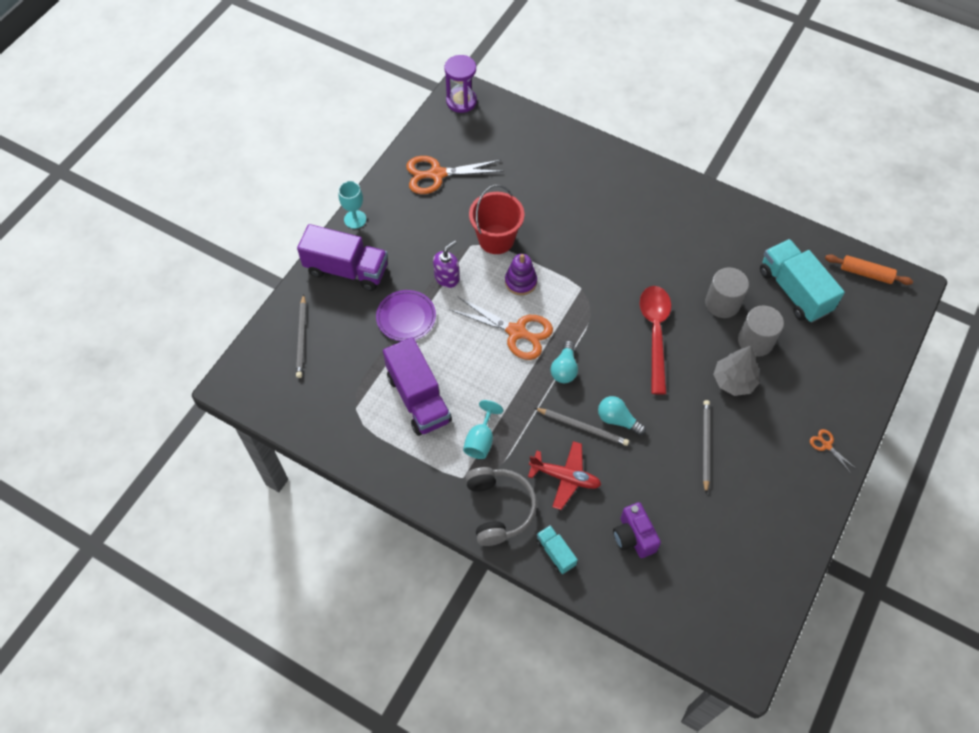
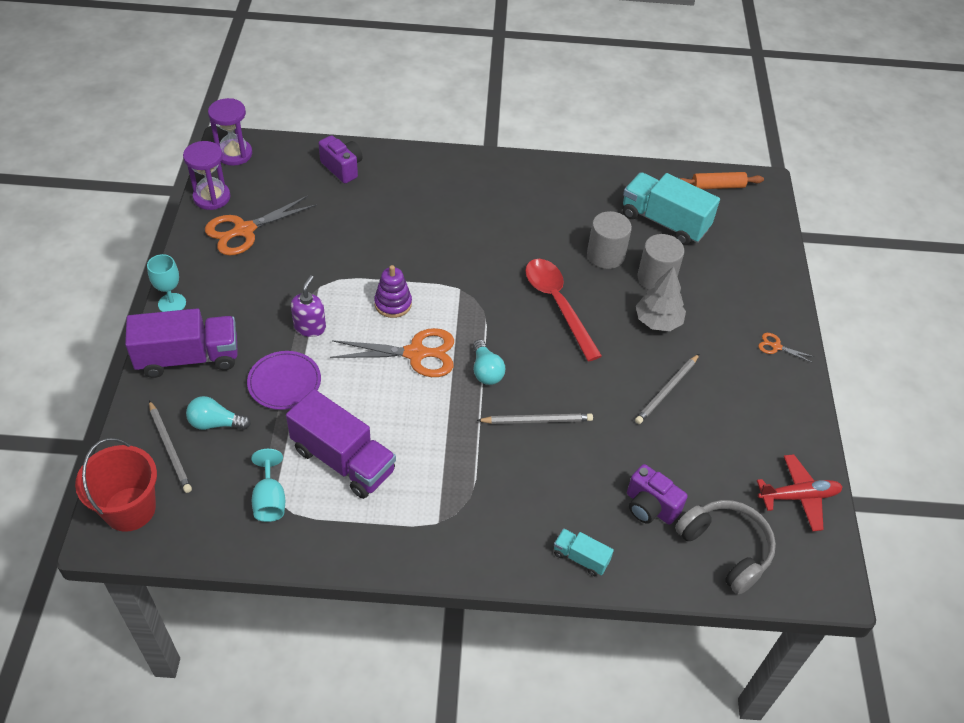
camera: 30 degrees left, 10 degrees down
turquoise goblet [463,400,503,459] -> turquoise goblet moved to [251,449,285,522]
grey headphones [465,467,537,546] -> grey headphones moved to [675,500,776,594]
red bucket [469,185,525,254] -> red bucket moved to [75,438,157,532]
red plane [528,441,601,510] -> red plane moved to [757,454,843,532]
turquoise light bulb [598,396,646,436] -> turquoise light bulb moved to [186,396,251,430]
grey pencil [703,400,710,494] -> grey pencil turned 120 degrees counterclockwise [635,354,699,424]
none -> purple hourglass [183,141,231,210]
none -> purple camera [318,135,363,183]

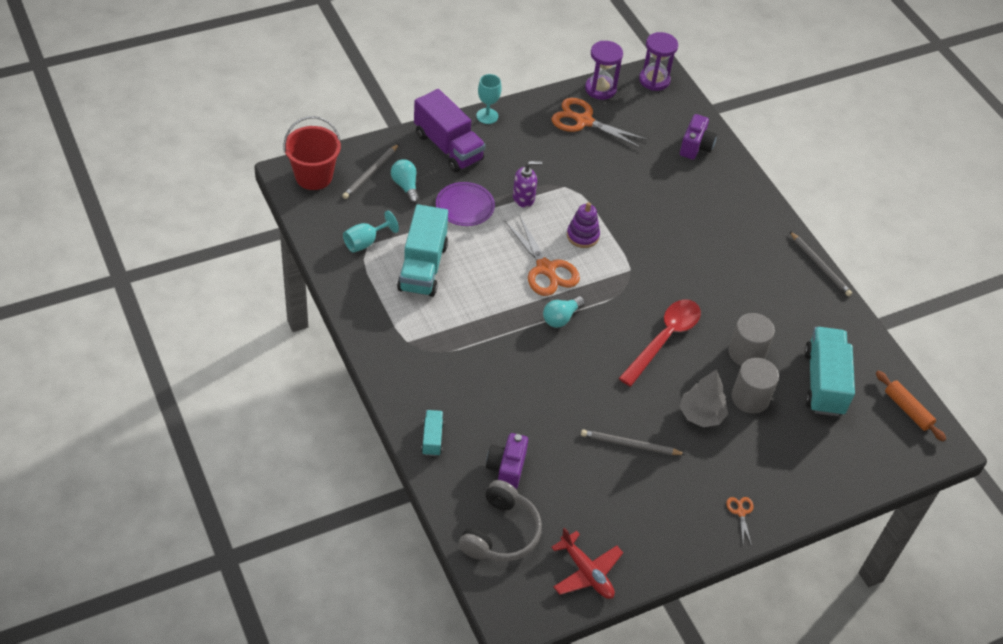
camera: 60 degrees right, 0 degrees up
purple truck [286,389,396,499] -> turquoise truck [397,204,448,297]
grey pencil [476,413,593,424] -> grey pencil moved to [790,231,852,296]

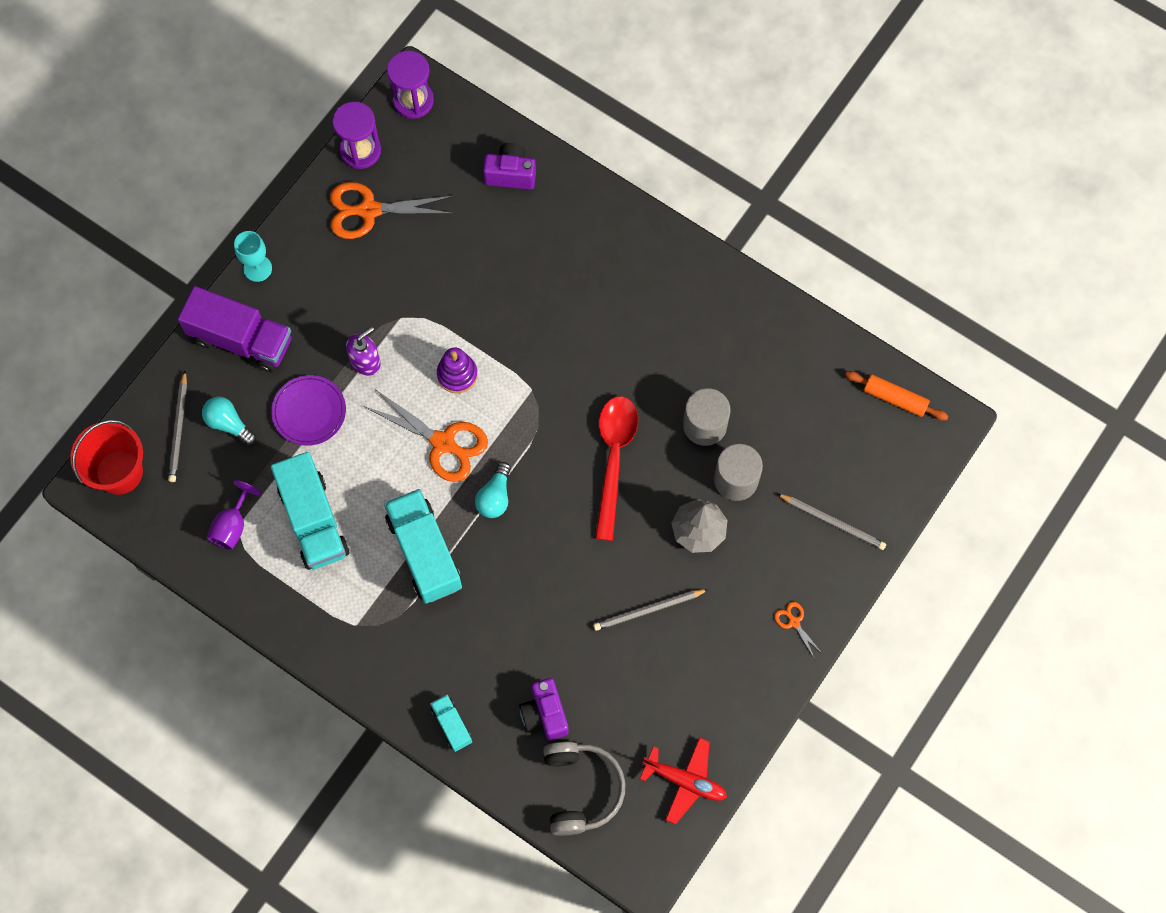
camera: 25 degrees left, 20 degrees up
turquoise goblet [343,211,399,253] -> purple goblet [207,480,261,550]
purple camera [680,114,717,160] -> purple camera turned 75 degrees counterclockwise [483,143,536,190]
grey pencil [790,231,852,296] -> grey pencil moved to [777,494,886,550]
turquoise truck [804,327,855,416] -> turquoise truck moved to [384,489,462,604]

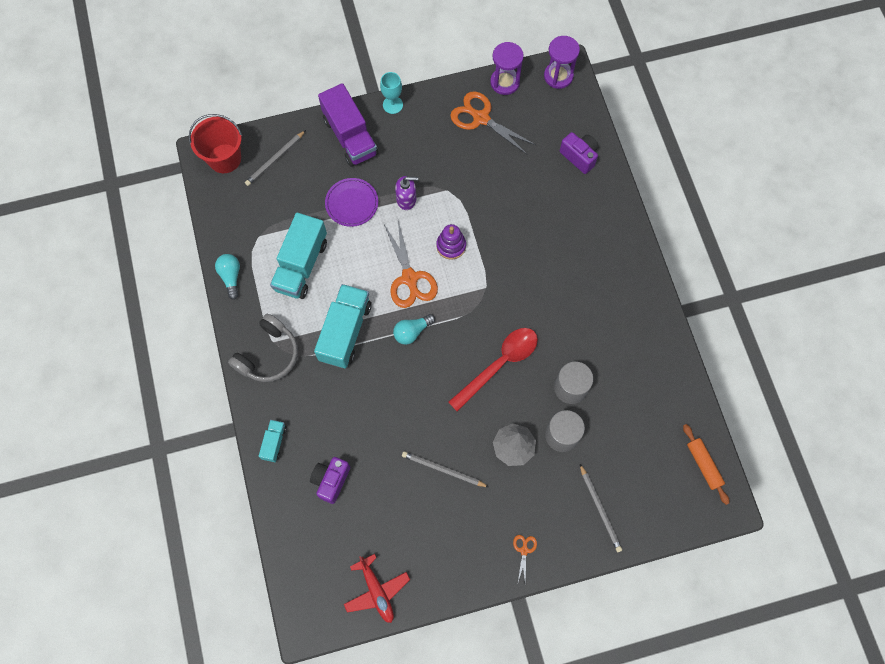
camera: 40 degrees right, 0 degrees up
turquoise light bulb [202,397,256,445] -> turquoise light bulb moved to [215,254,240,300]
purple goblet [207,480,261,550] -> none
grey headphones [543,742,625,836] -> grey headphones moved to [228,314,298,382]

